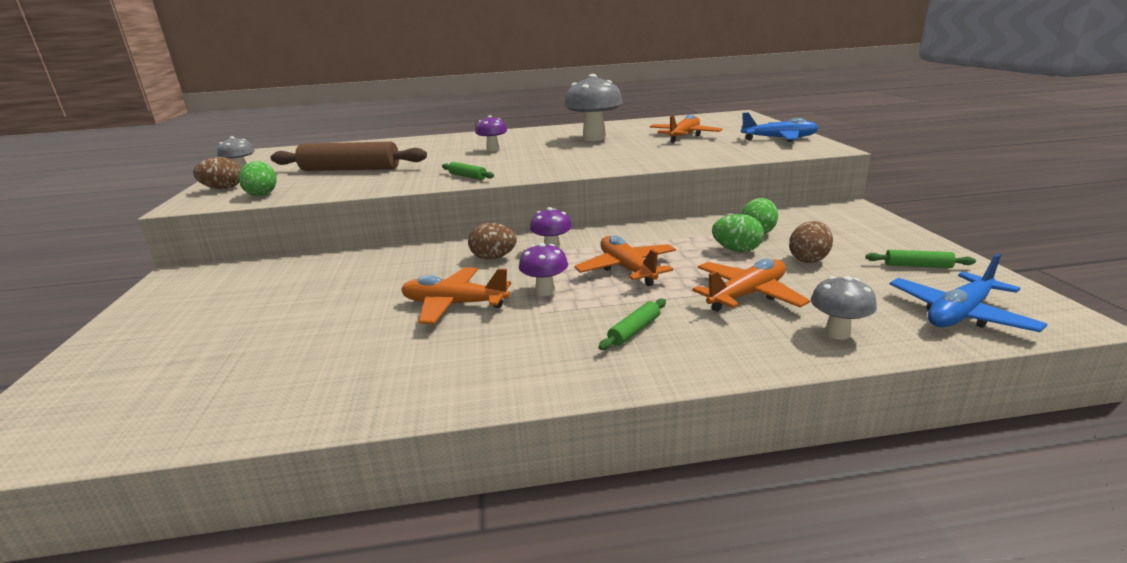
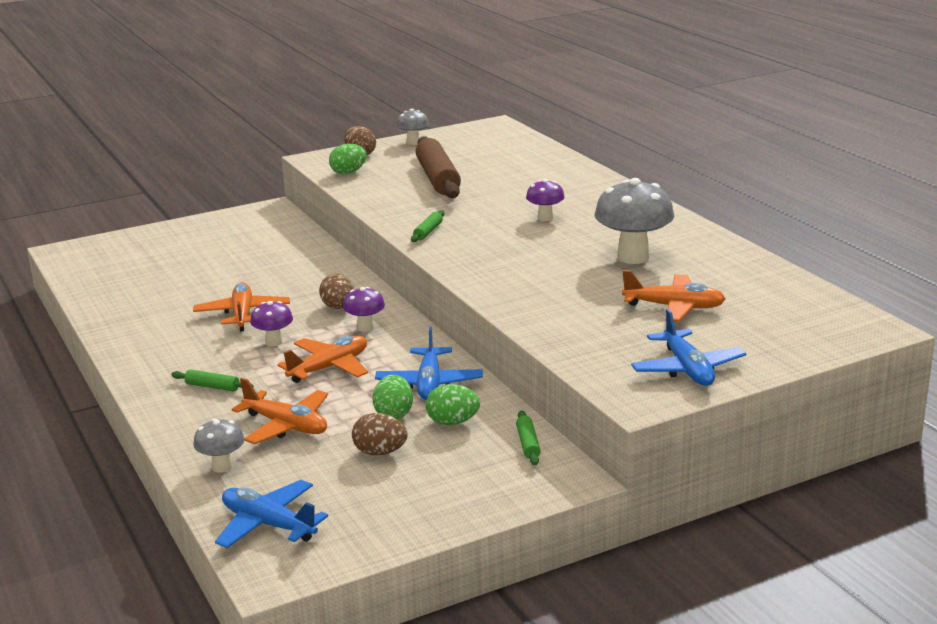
camera: 70 degrees right, 0 degrees up
green rolling pin [866,250,976,268] -> green rolling pin moved to [516,411,541,465]
none -> blue plane [375,327,483,400]

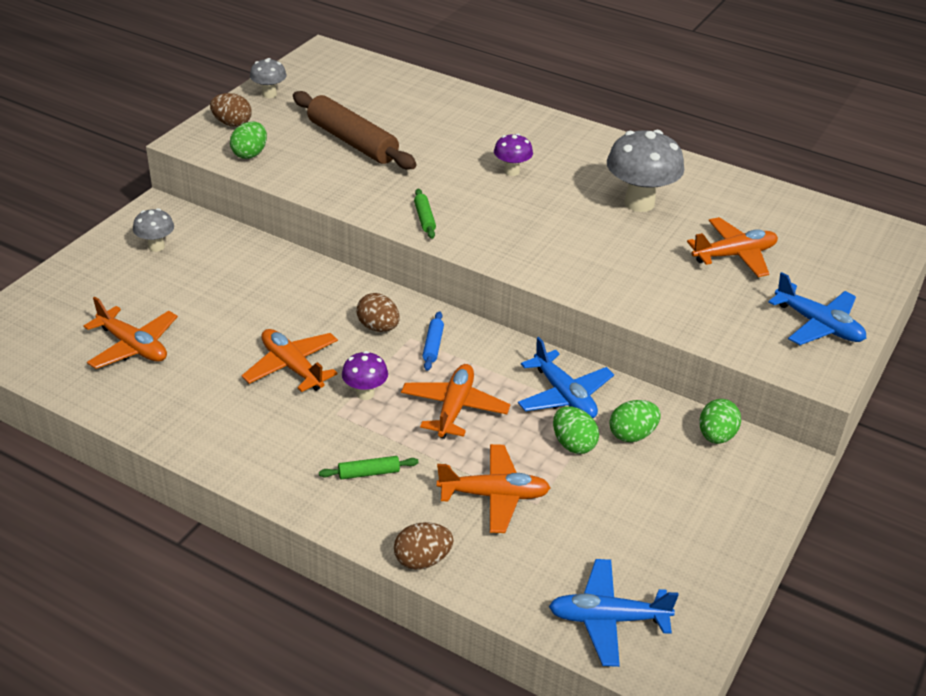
camera: 35 degrees left, 15 degrees up
grey mushroom [193,418,245,473] -> grey mushroom moved to [133,208,174,252]
purple mushroom [343,287,385,332] -> blue rolling pin [422,311,444,371]
brown egg [352,413,408,456] -> brown egg moved to [394,522,453,570]
green rolling pin [516,411,541,465] -> green egg [699,399,741,444]
none -> orange plane [84,297,178,369]

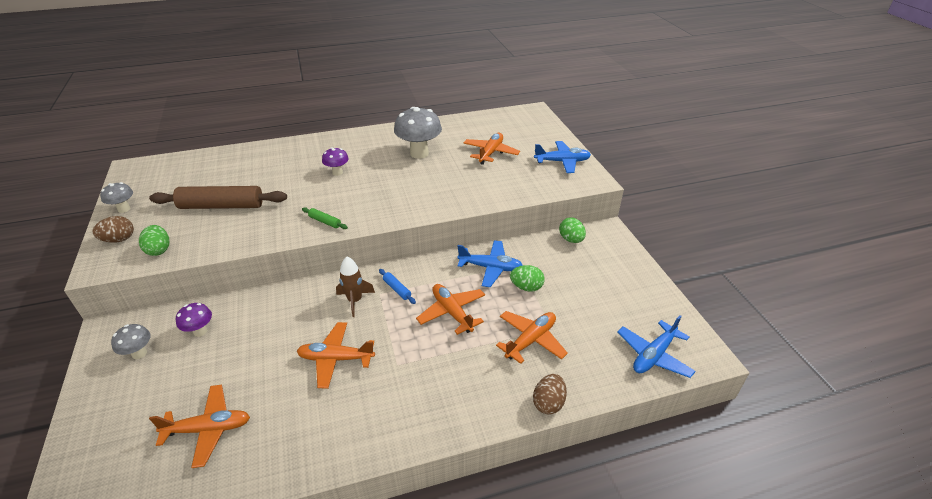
camera: 45 degrees left, 0 degrees up
green rolling pin [319,456,419,479] -> none
purple mushroom [342,351,388,400] -> purple mushroom moved to [176,303,212,337]
brown egg [357,293,400,332] -> brown rocket [336,257,375,317]
green egg [609,400,661,442] -> none

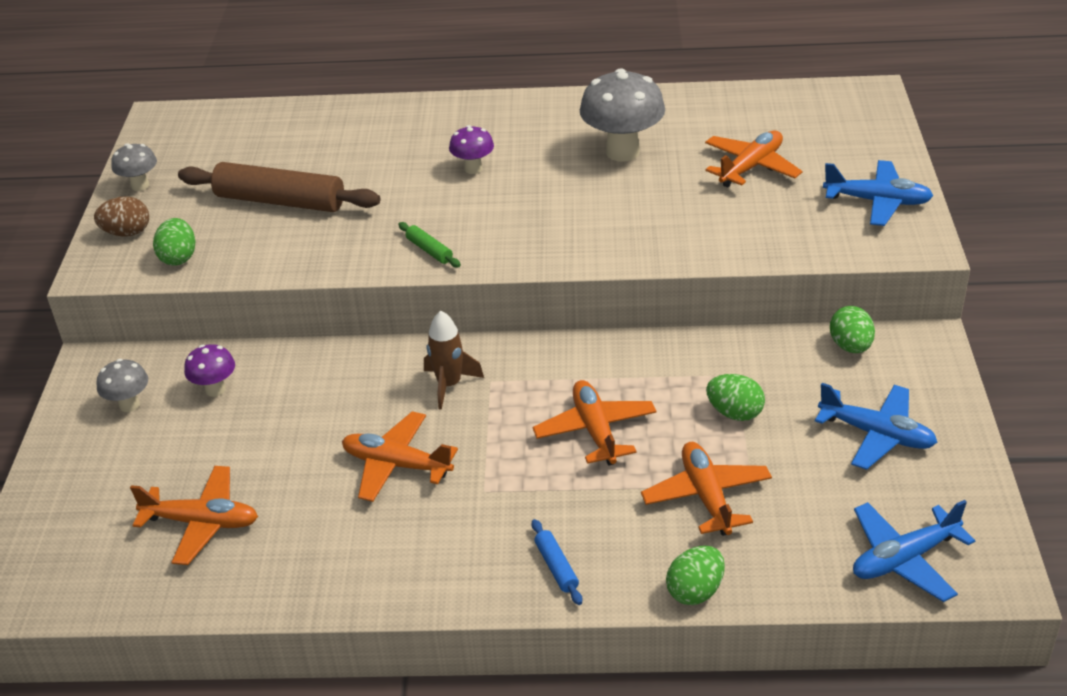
camera: 20 degrees right, 0 degrees up
blue rolling pin [379,269,416,304] -> blue rolling pin moved to [532,519,582,605]
blue plane [457,240,523,287] -> blue plane moved to [815,383,938,470]
orange plane [496,311,568,364] -> orange plane turned 75 degrees counterclockwise [641,442,772,536]
brown egg [533,374,567,415] -> green egg [666,546,725,605]

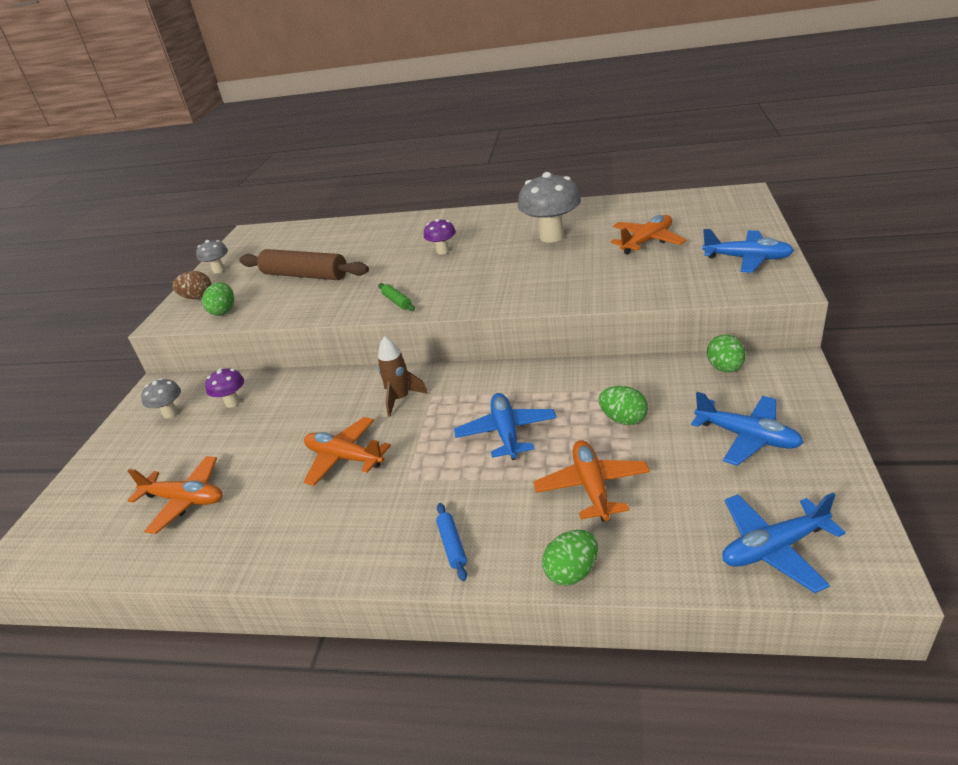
camera: 10 degrees right, 5 degrees down
orange plane [533,380,657,466] -> blue plane [454,393,556,460]

